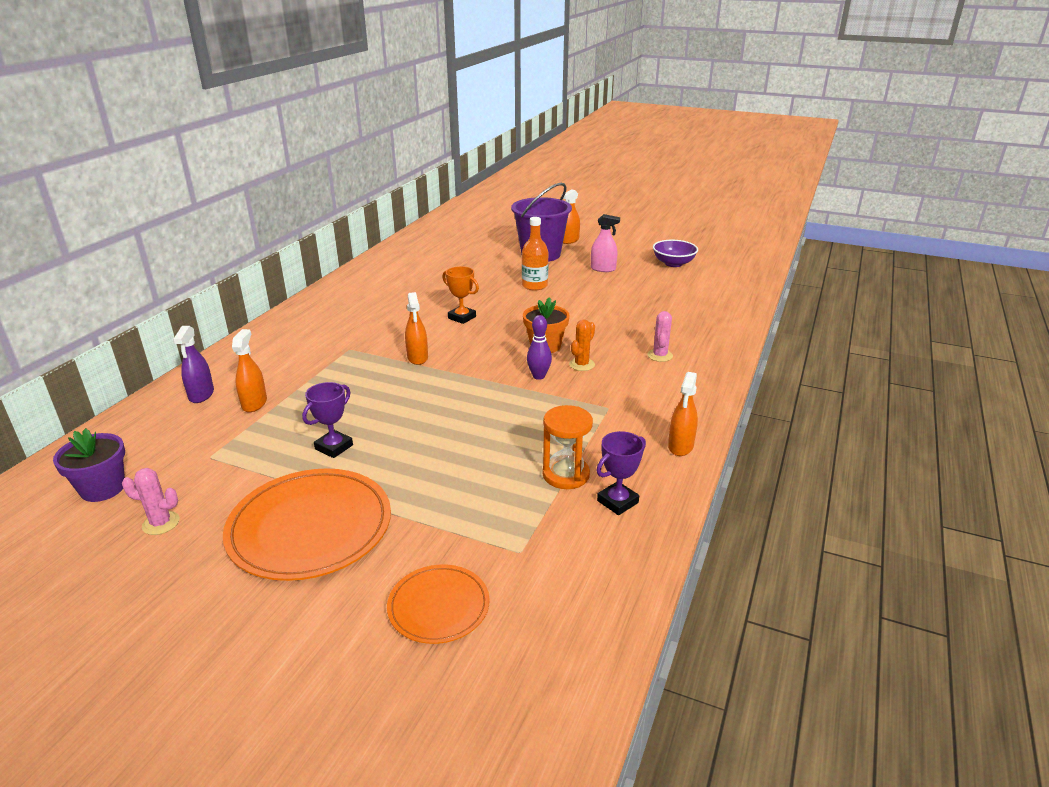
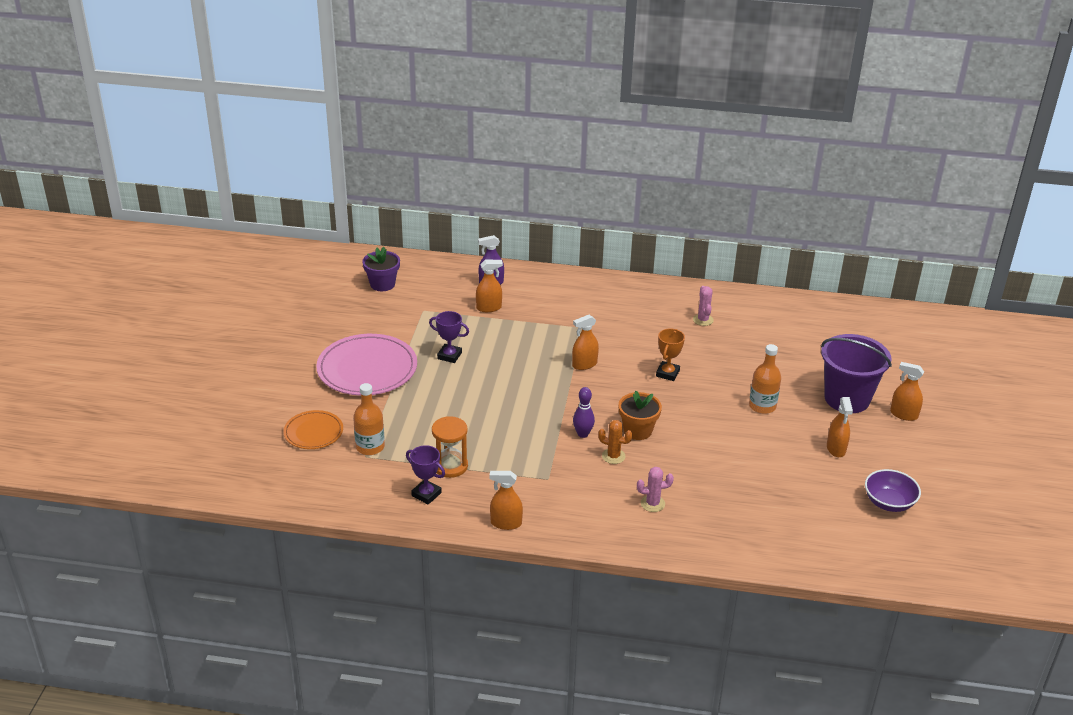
camera: 75 degrees right, 5 degrees up
pink cactus [122,468,180,535] -> pink cactus moved to [693,286,714,326]
orange plate [223,468,391,581] -> pink plate [316,334,417,396]
pink spray bottle [591,214,620,272] -> orange spray bottle [827,397,853,457]
none -> orange bottle [353,383,385,455]

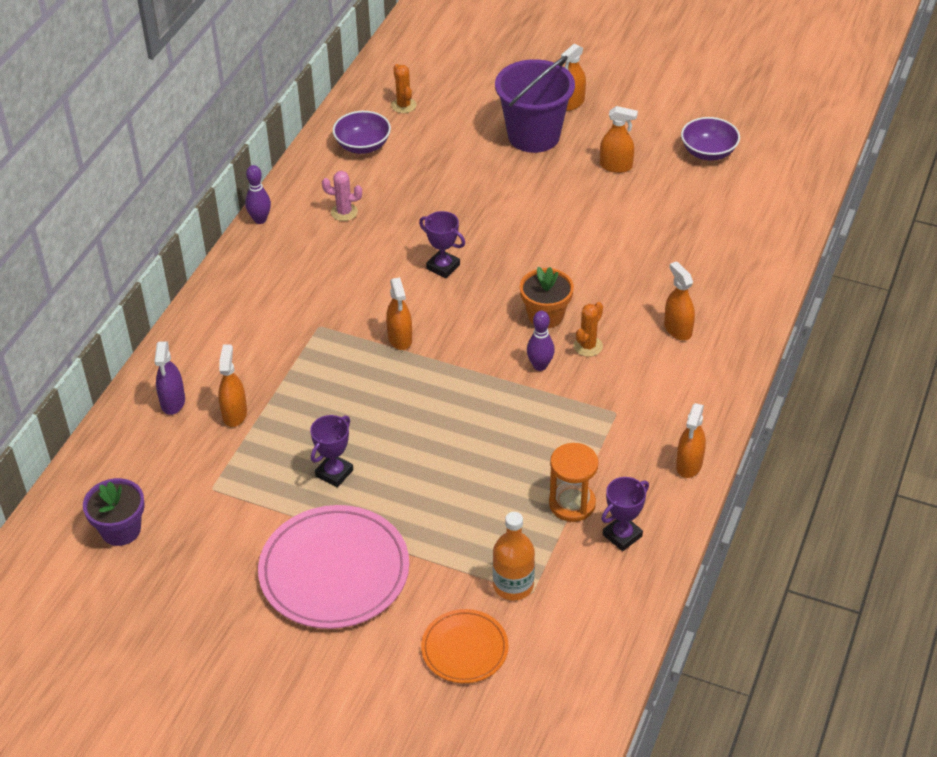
camera: 75 degrees left, 10 degrees up
pink cactus [637,467,674,512] -> orange spray bottle [664,261,695,340]
orange trophy [656,328,685,381] -> purple trophy [419,211,465,278]
orange bottle [749,344,781,414] -> none
none -> purple bowling pin [245,165,271,224]
none -> purple bowl [333,111,391,154]
none -> orange cactus [391,64,416,113]

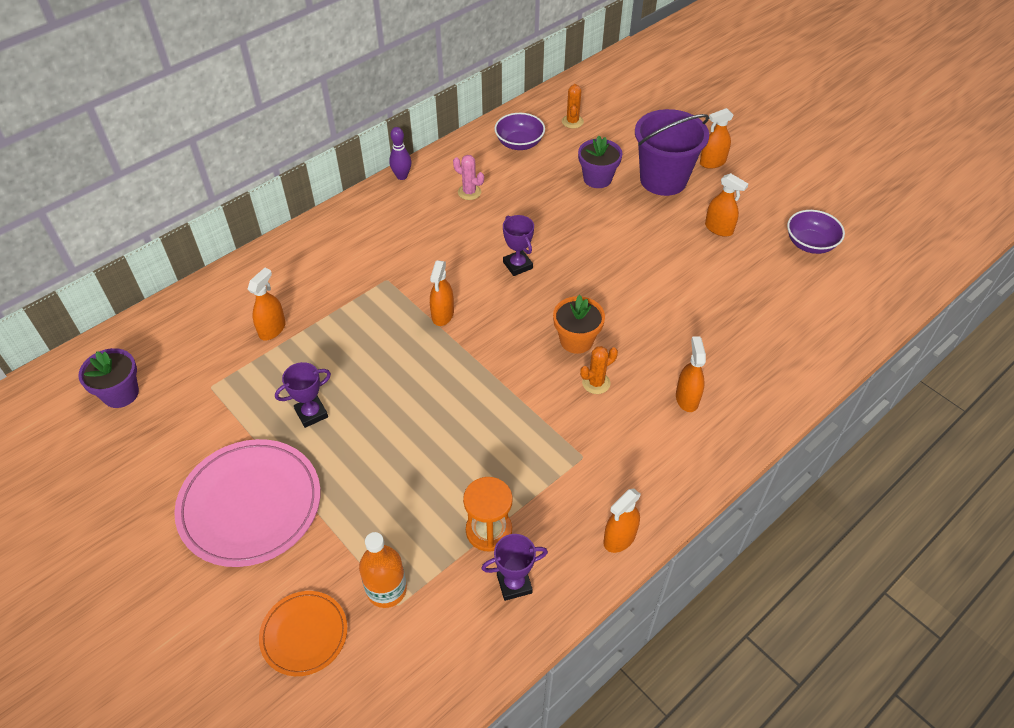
camera: 25 degrees right, 5 degrees up
purple spray bottle [154,341,185,415] -> none
purple bowling pin [527,311,555,371] -> none
none -> purple flower pot [578,136,623,188]

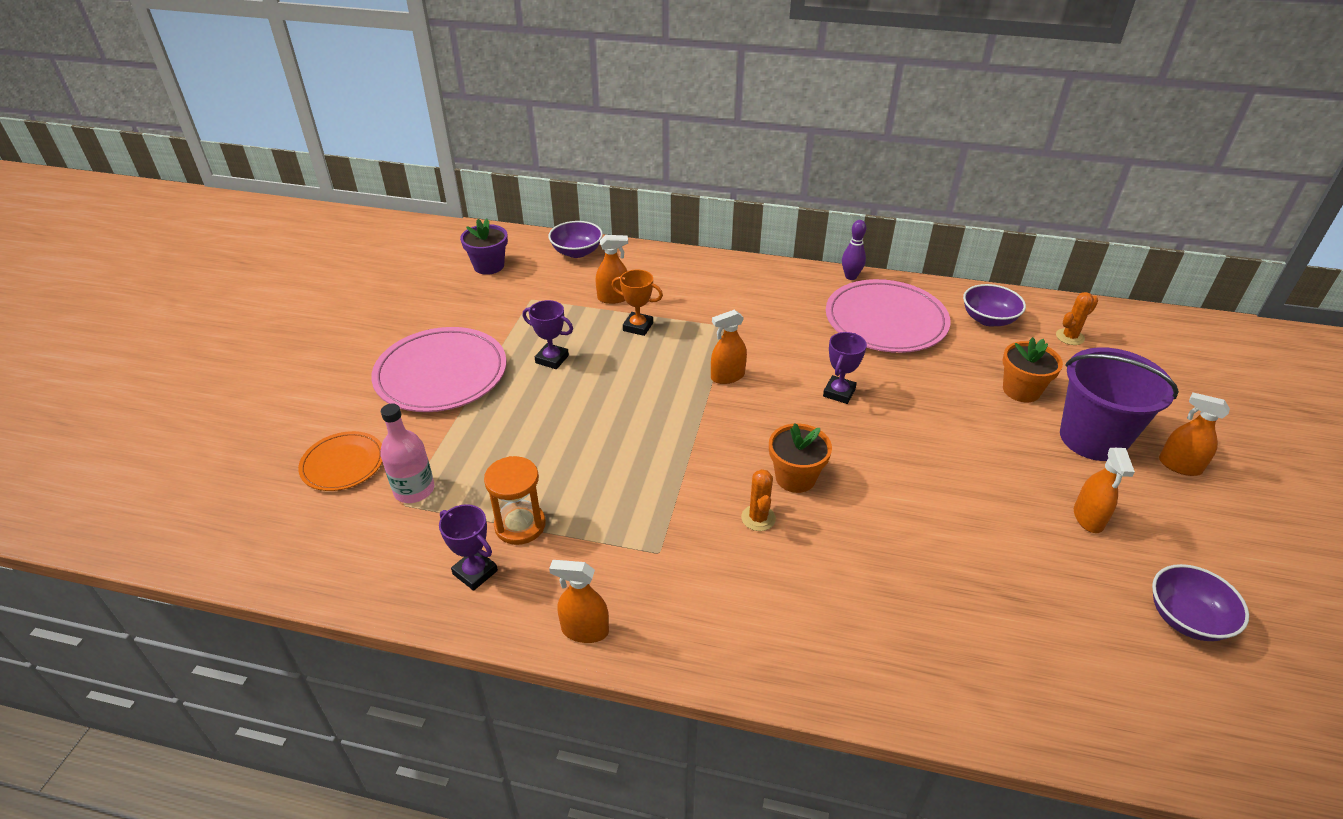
camera: 55 degrees right, 10 degrees down
orange bottle [359,532,407,608] -> pink bottle [380,403,434,503]
pink cactus [453,155,484,200] -> pink plate [826,279,950,353]
purple flower pot [578,136,623,188] -> orange flower pot [1003,337,1063,402]
orange cactus [580,346,618,394] -> orange cactus turned 60 degrees clockwise [741,469,776,531]
orange spray bottle [676,336,706,412] -> none
none -> purple bowl [549,221,603,258]
none -> orange trophy [612,270,663,336]

